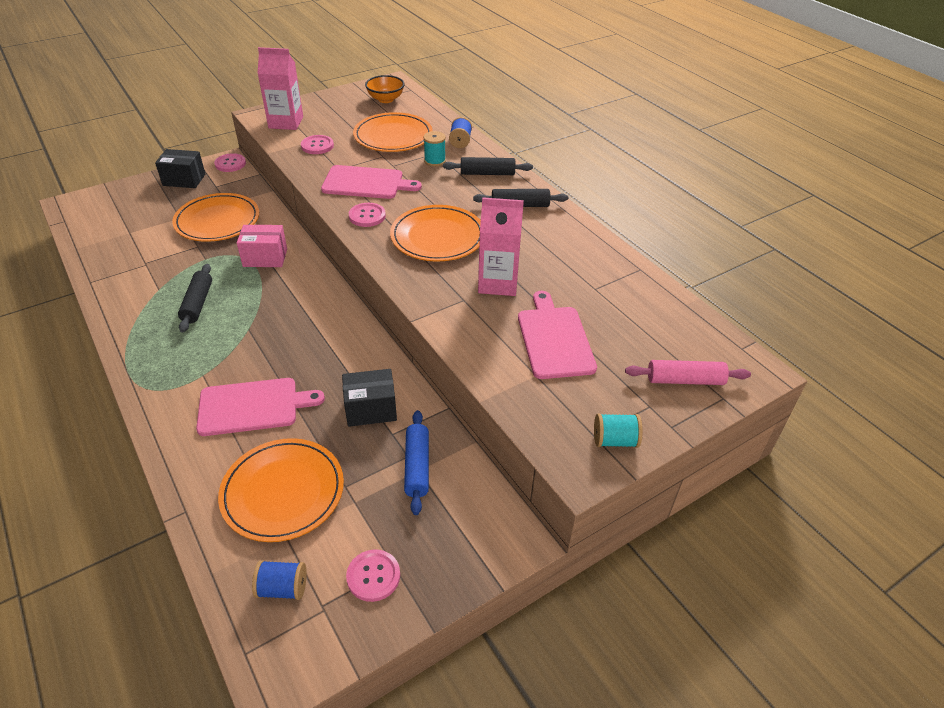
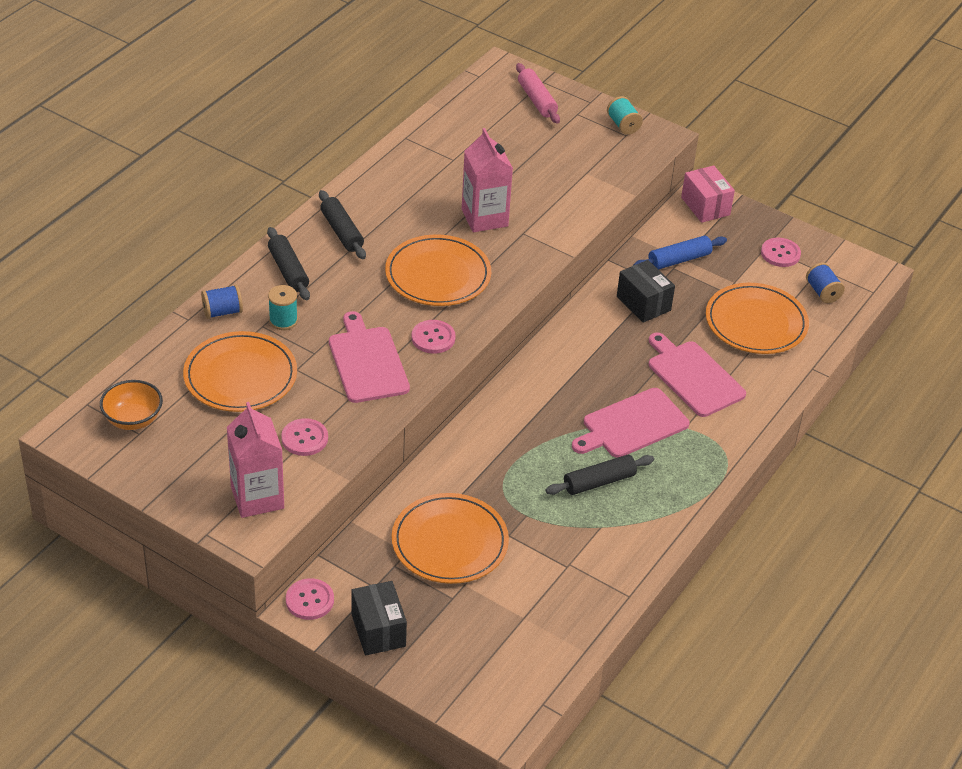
camera: 115 degrees left, 0 degrees up
pink box [237,225,287,267] -> pink box moved to [681,166,735,223]
pink cutting board [518,291,597,379] -> pink cutting board moved to [572,388,689,458]

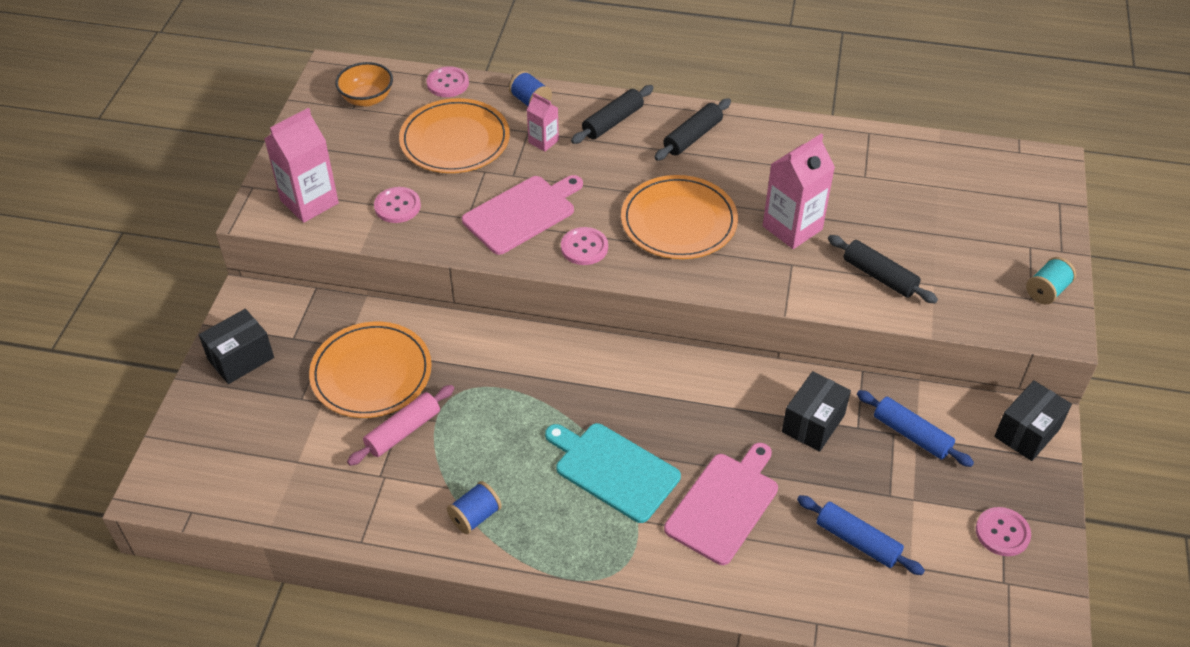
camera: 70 degrees right, 5 degrees up
turquoise spool [268,285,298,330] -> pink carton [527,93,559,152]
pink button [286,578,334,620] -> pink button moved to [427,66,469,97]
pink rolling pin [516,63,560,124] -> pink rolling pin moved to [347,385,454,466]
black rolling pin [546,455,654,495] -> black rolling pin moved to [828,235,938,304]
pink cutting board [572,388,689,458] -> turquoise cutting board [545,423,681,523]
pink box [681,166,735,223] -> black box [994,380,1072,461]
orange plate [706,283,809,354] -> blue rolling pin [797,495,925,575]
blue spool [806,263,845,303] -> blue spool moved to [447,481,502,534]

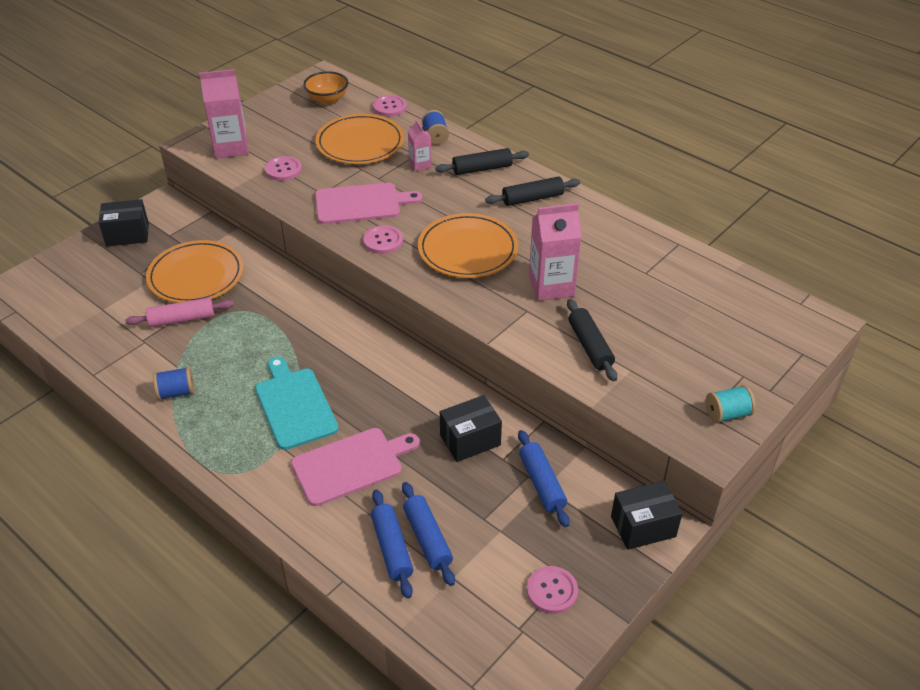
camera: 30 degrees right, 5 degrees down
none -> blue rolling pin [371,489,413,599]

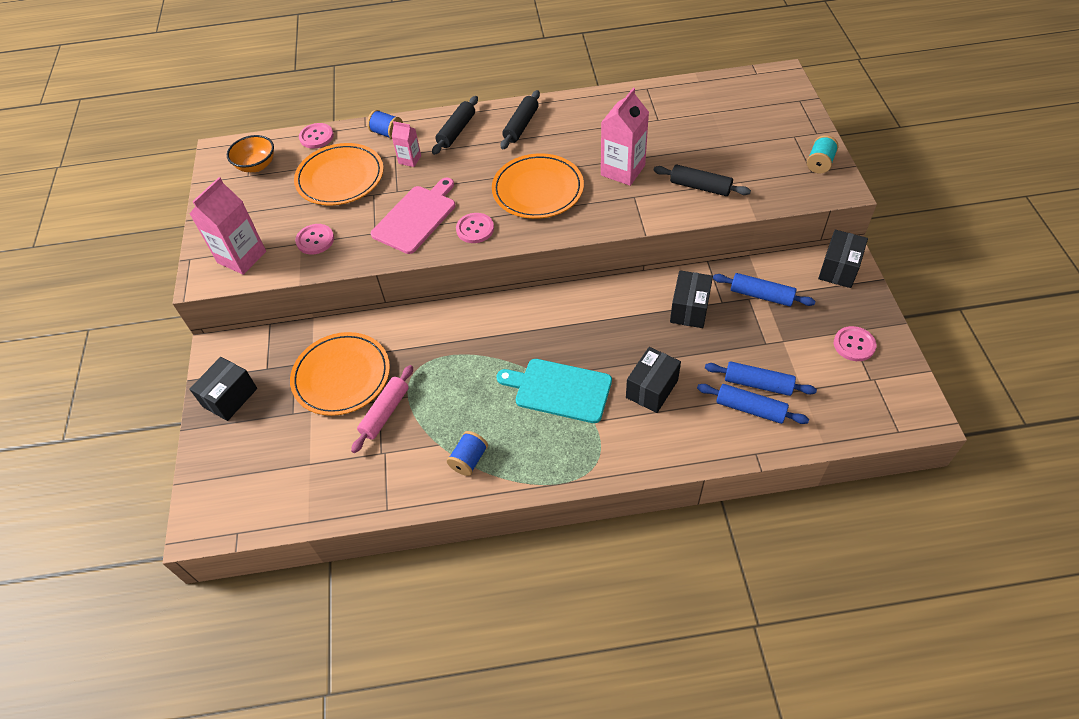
camera: 45 degrees left, 10 degrees up
pink cutting board [291,428,420,506] -> black box [626,347,681,413]

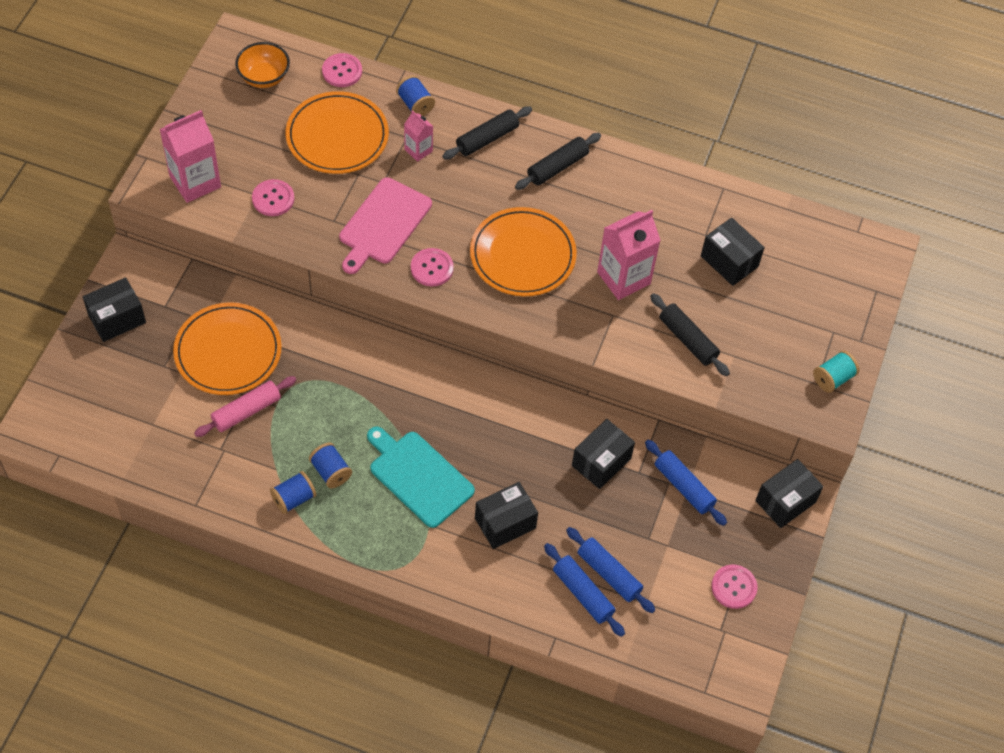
camera: 20 degrees right, 5 degrees up
pink cutting board [371,178,455,254] -> pink cutting board turned 150 degrees clockwise [339,177,432,274]
none -> blue spool [309,443,352,488]
none -> black box [701,217,765,286]

